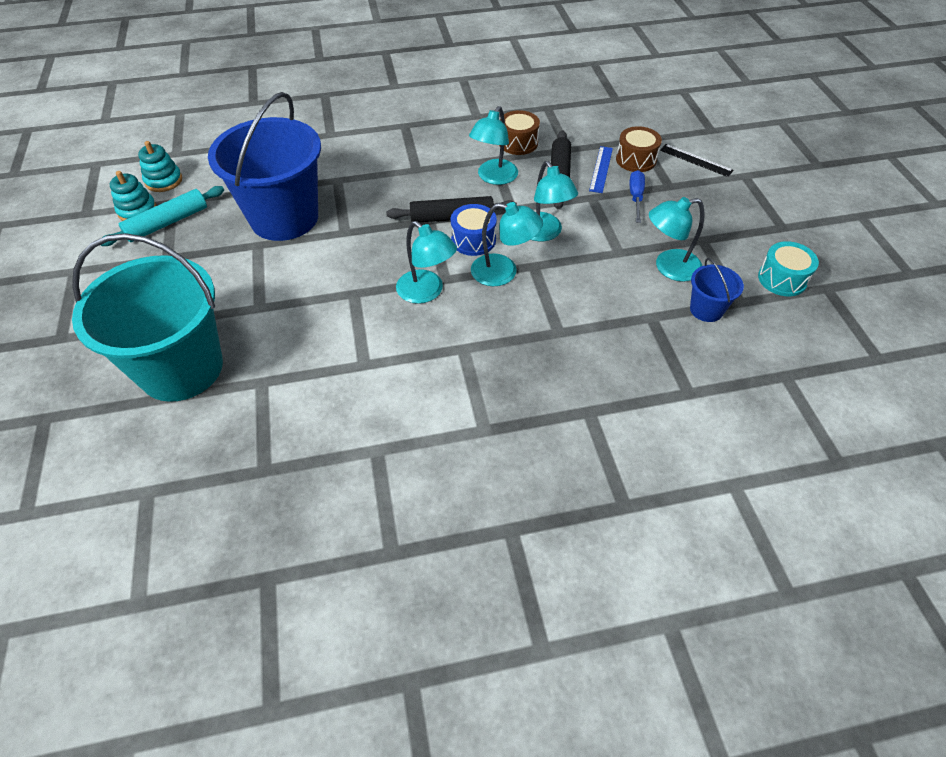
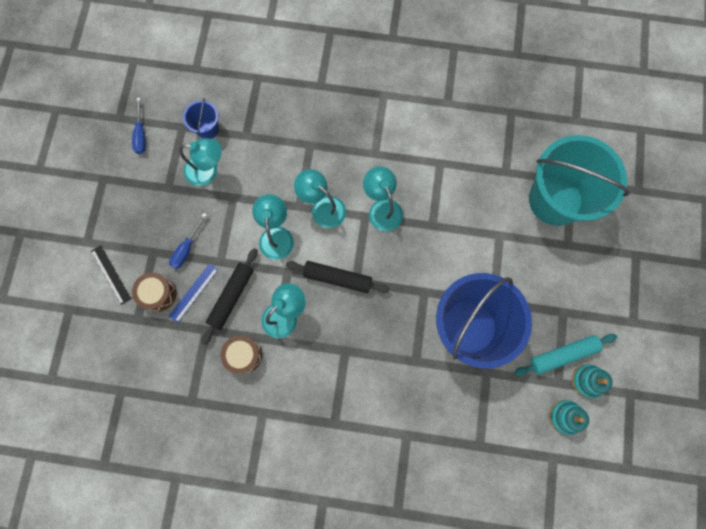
camera: 160 degrees left, 25 degrees up
blue drum [451,204,497,256] -> none
turquoise drum [758,241,819,296] -> blue screwdriver [132,98,146,154]

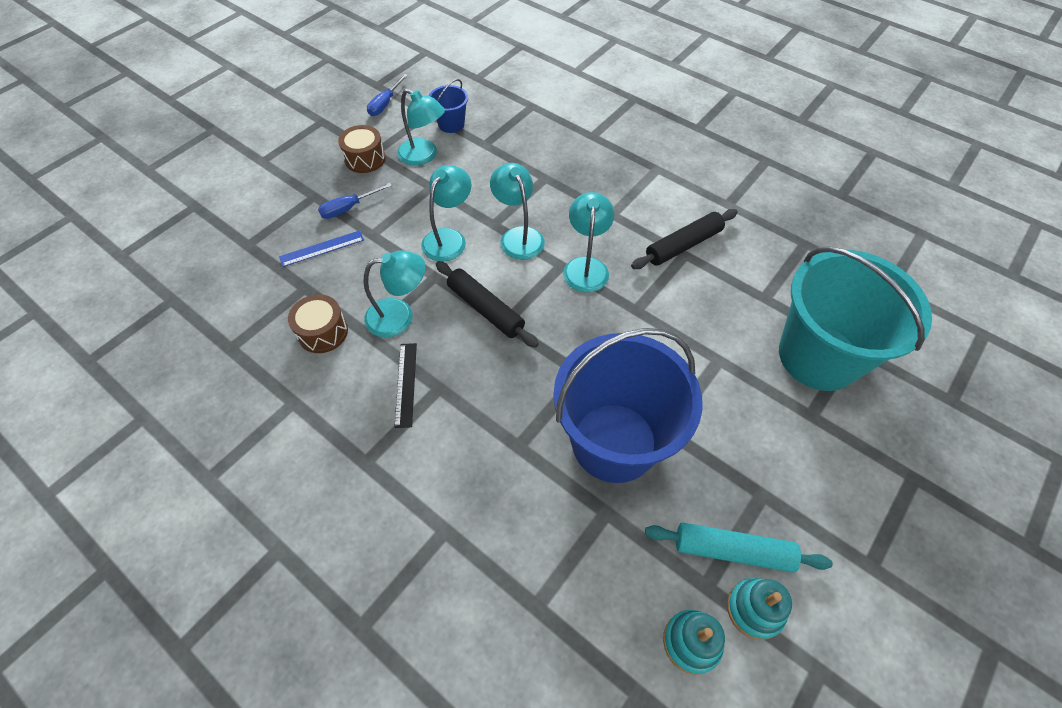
camera: 30 degrees right, 20 degrees down
black ruler [91,245,131,305] -> black ruler moved to [394,343,417,428]
brown drum [132,272,177,312] -> brown drum moved to [338,125,386,173]
black rolling pin [201,248,258,345] -> black rolling pin moved to [631,209,738,269]

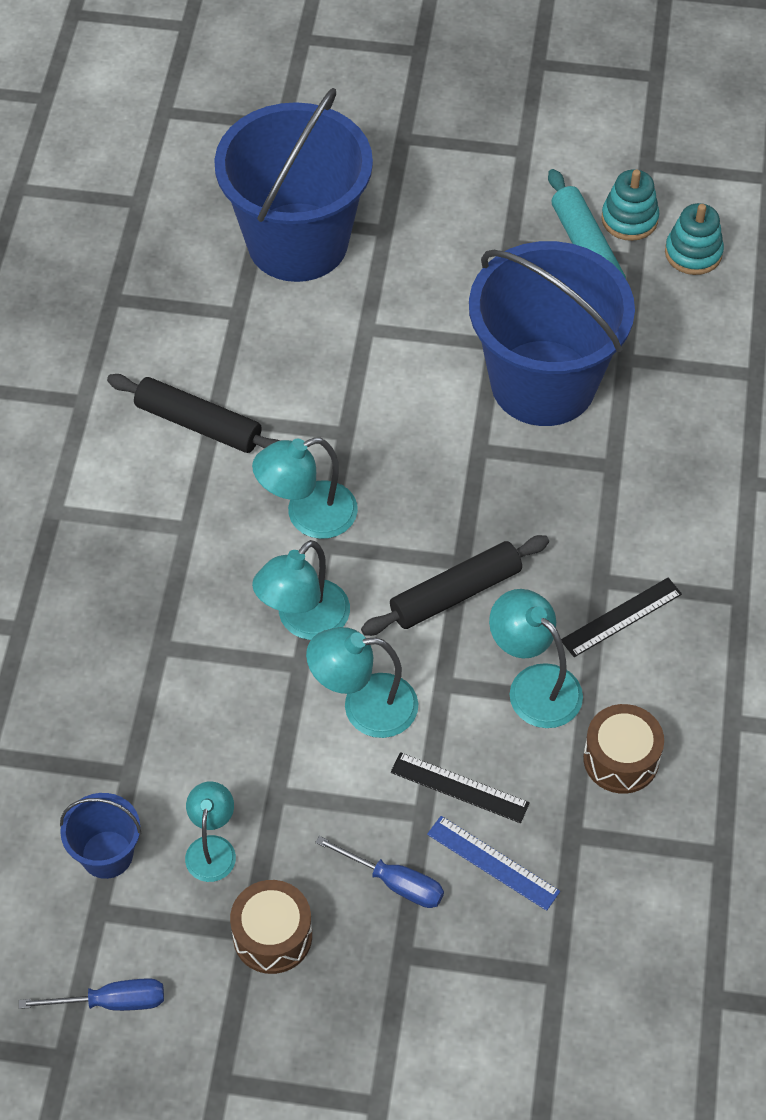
camera: 120 degrees left, 0 degrees up
turquoise lamp [397,89,445,166] -> turquoise lamp [185,782,236,882], size x0.66
black rolling pin [436,261,539,348] -> black rolling pin turned 45 degrees clockwise [361,535,549,636]
turquoise bucket [779,246,932,391] -> blue bucket [214,88,373,282]
none -> black ruler [391,752,530,823]

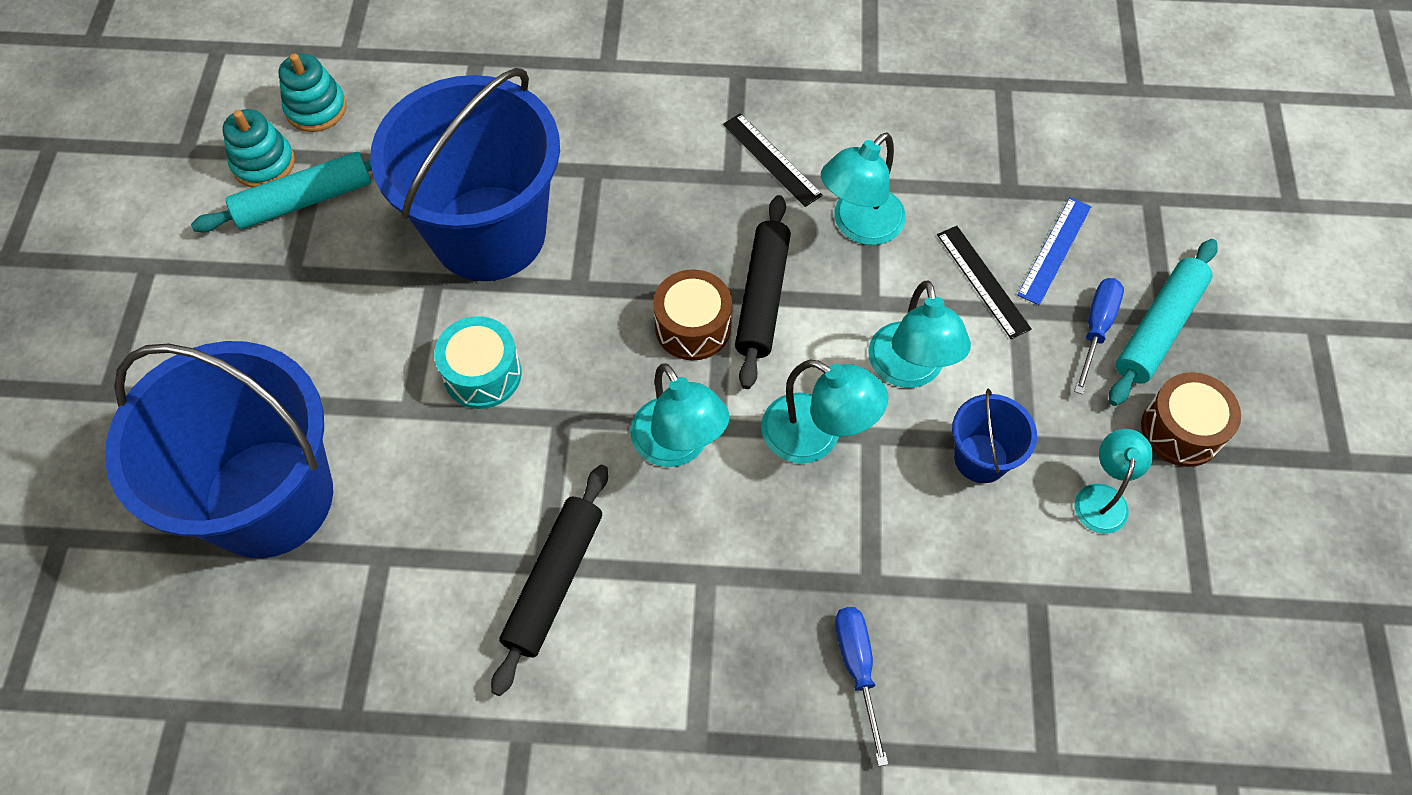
camera: 95 degrees left, 5 degrees up
blue screwdriver [19,978,164,1011] -> blue screwdriver moved to [835,607,888,766]
blue bucket [60,793,141,879] -> blue bucket moved to [952,389,1037,483]
turquoise lamp [185,782,236,882] -> turquoise lamp turned 105 degrees clockwise [1075,429,1153,534]
black rolling pin [361,535,549,636] -> black rolling pin turned 45 degrees clockwise [735,195,791,389]
black ruler [391,752,530,823] -> black ruler turned 45 degrees counterclockwise [937,226,1032,339]
brown drum [583,704,664,794] -> brown drum moved to [653,269,732,360]
none -> turquoise drum [434,316,522,409]
none -> turquoise rolling pin [1109,239,1218,406]

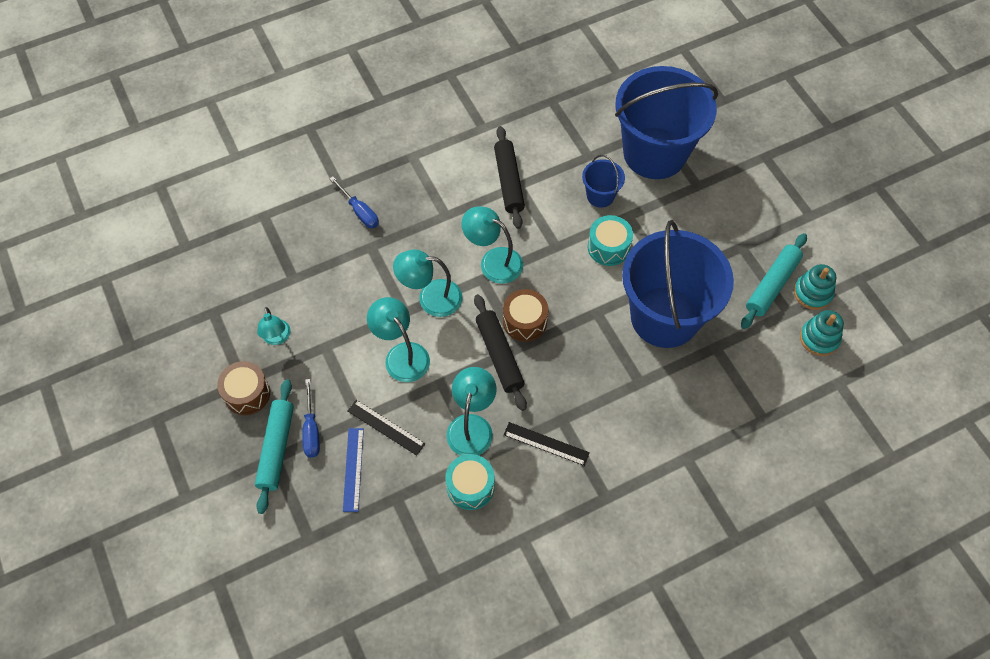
camera: 150 degrees right, 0 degrees up
blue bucket [952,389,1037,483] -> blue bucket moved to [582,155,625,208]
none -> turquoise drum [445,454,495,510]

